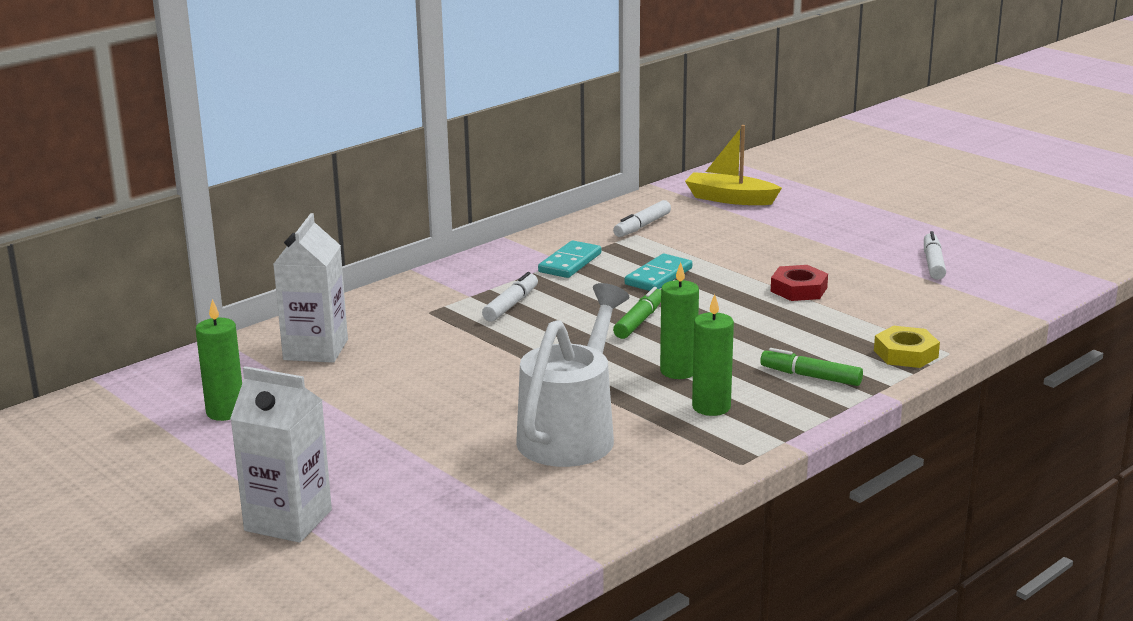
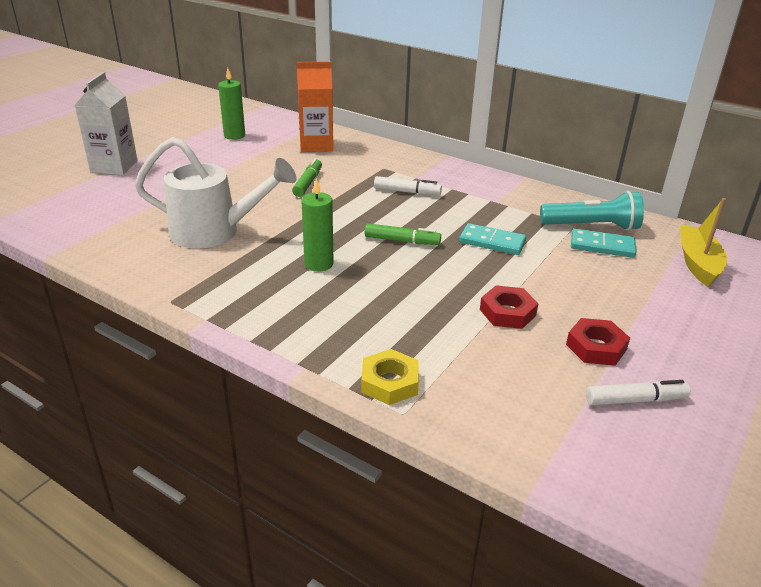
camera: 75 degrees right, 10 degrees up
white carton [273,213,348,363] -> orange carton [297,62,333,152]
turquoise domino [538,241,601,278] -> turquoise domino moved to [571,229,636,258]
white marker [613,200,671,237] -> turquoise flashlight [540,191,644,231]
green candle [692,294,734,416] -> none
green marker [760,348,863,386] -> green marker moved to [292,158,322,197]
none -> red nut [566,318,630,366]

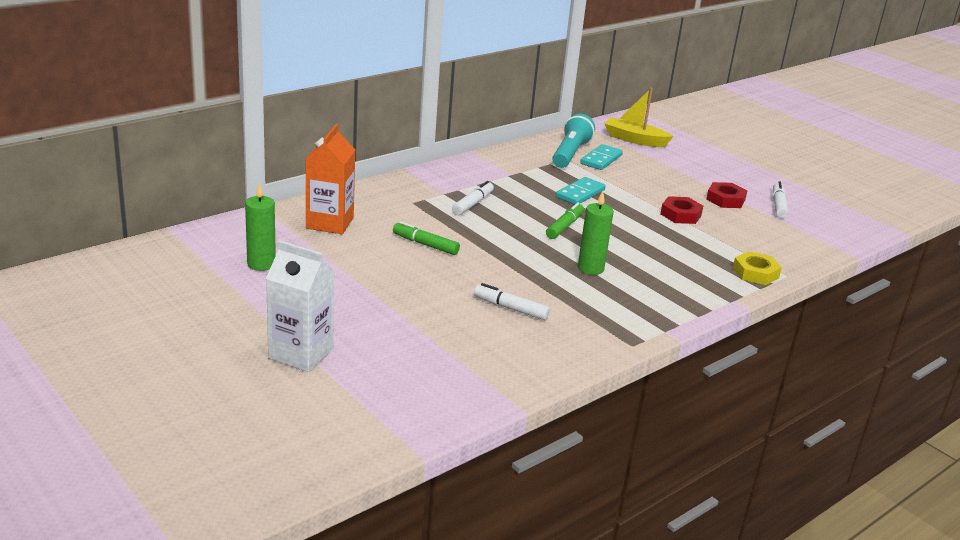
camera: 75 degrees left, 5 degrees down
white watering can [135,137,297,249] -> white marker [474,283,550,320]

